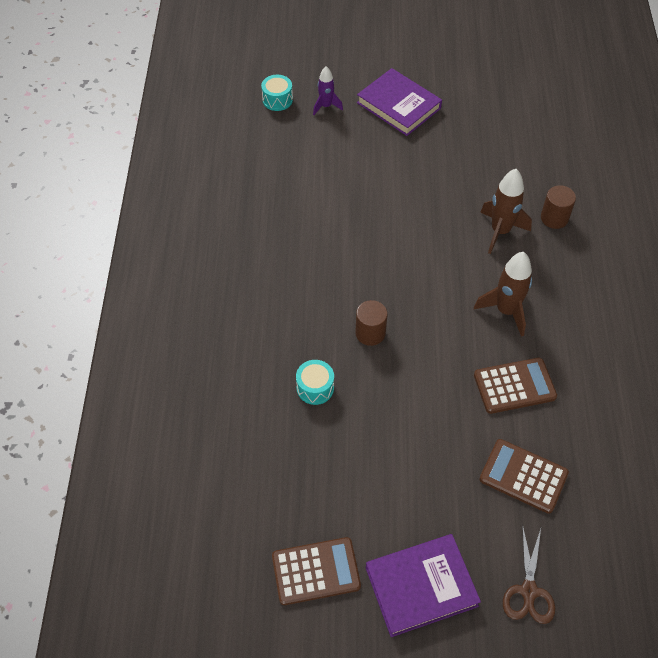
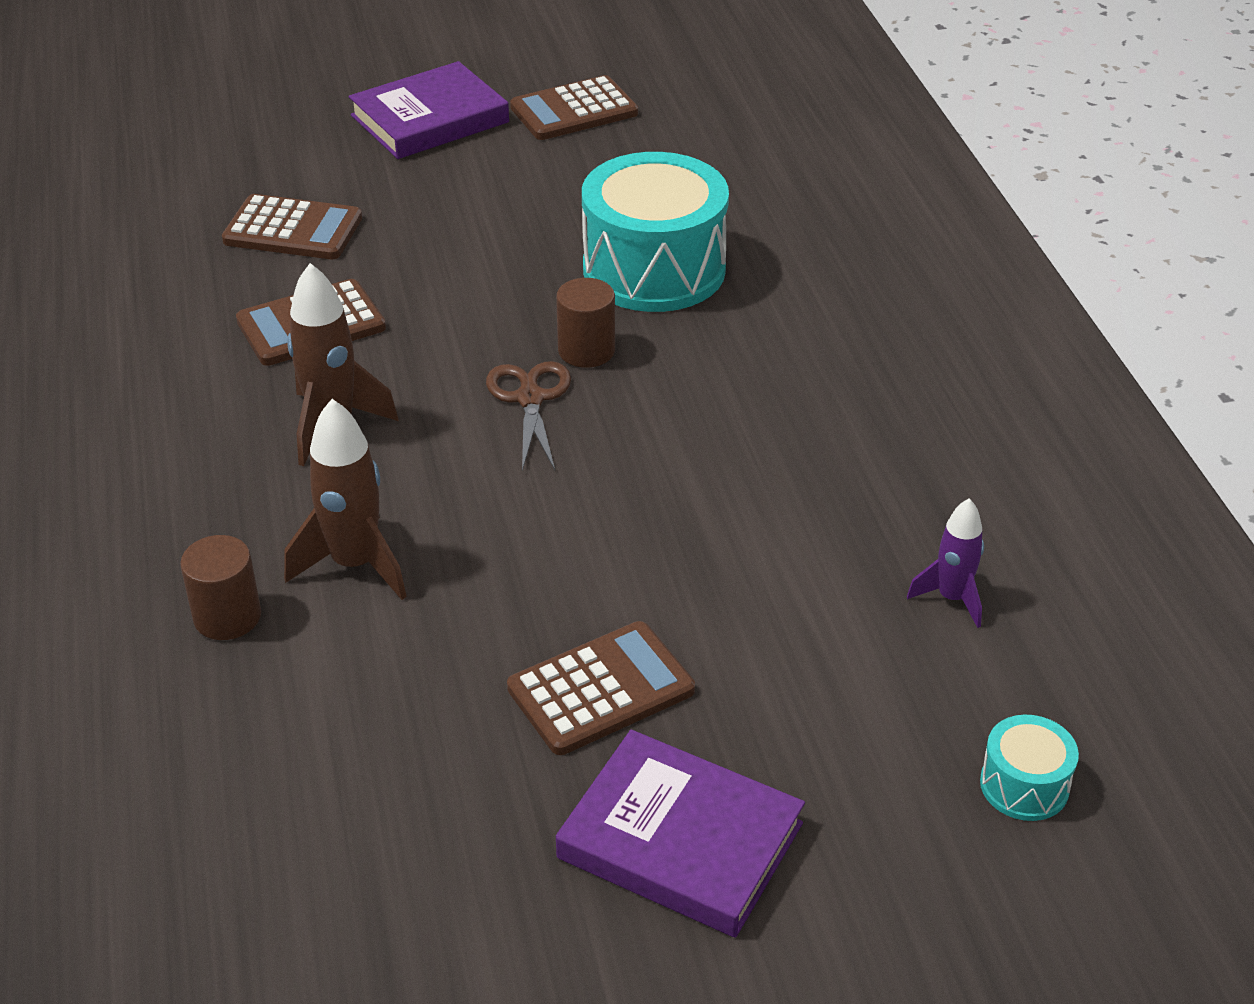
camera: 165 degrees right, 15 degrees down
turquoise drum [296,360,334,405] -> turquoise drum [582,152,729,312], size x2.21
purple rocket [313,66,343,115] -> purple rocket moved to [907,498,984,628]
brown scissors [503,524,555,624] -> brown scissors moved to [486,361,571,471]
none -> brown calculator [507,621,695,755]

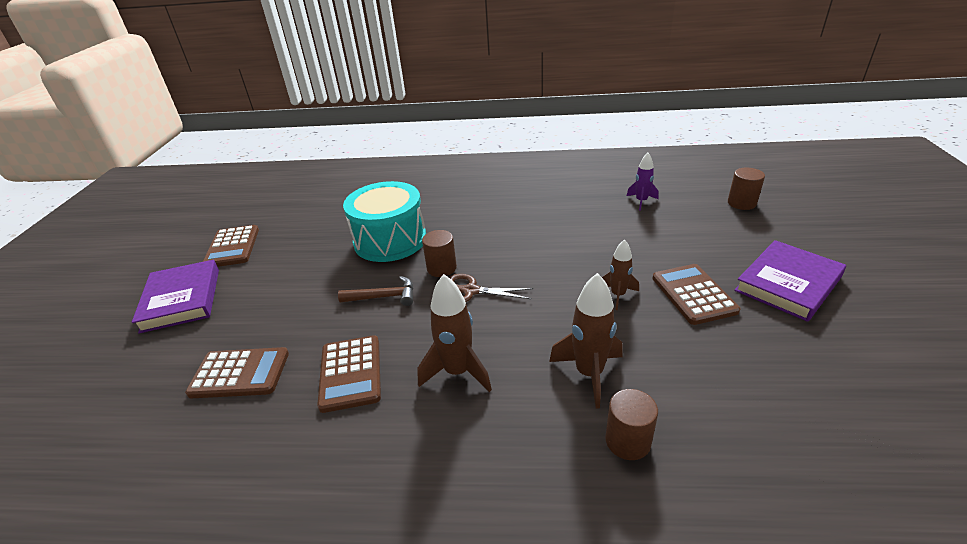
camera: 70 degrees left, 5 degrees down
brown calculator [222,194,362,259] -> brown calculator turned 60 degrees clockwise [185,347,289,398]
turquoise drum [980,715,1079,821] -> brown cylinder [728,168,765,210]
none -> brown hammer [338,276,414,306]
none -> brown rocket [602,239,639,310]

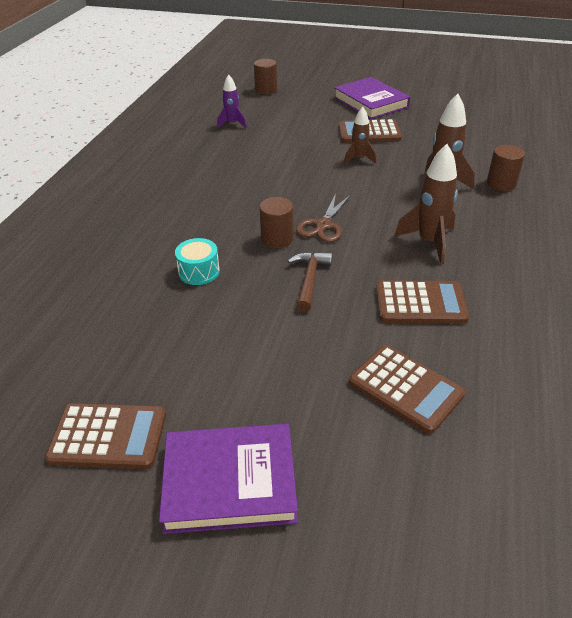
camera: 80 degrees left, 5 degrees up
brown calculator [185,347,289,398] -> brown calculator turned 120 degrees clockwise [349,345,465,434]
turquoise drum [343,181,426,262] -> turquoise drum [175,238,220,285], size x0.45

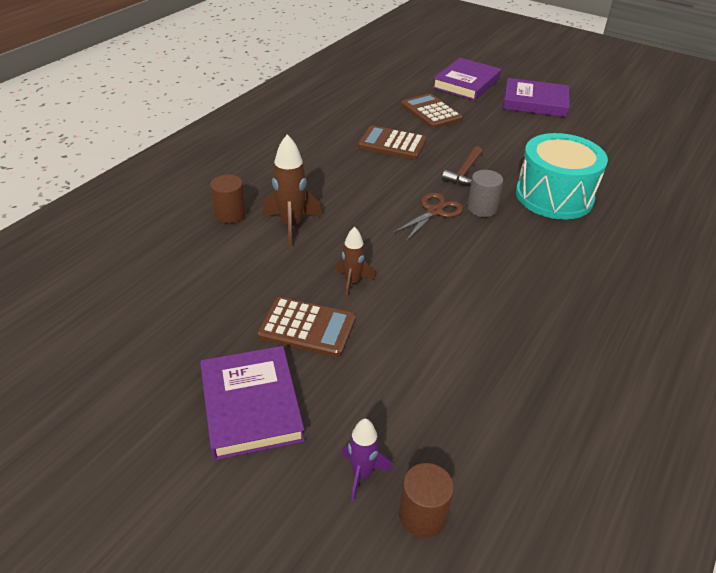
camera: 165 degrees left, 0 degrees up
brown calculator [45,403,166,469] -> none
turquoise drum [175,238,220,285] -> turquoise drum [516,133,608,220], size x2.21
purple rocket [217,74,247,128] -> purple rocket moved to [341,418,392,502]
brown cylinder [259,197,294,248] -> grey cylinder [467,170,503,217]
brown rocket [394,144,458,264] -> none
none -> purple book [432,58,501,101]

